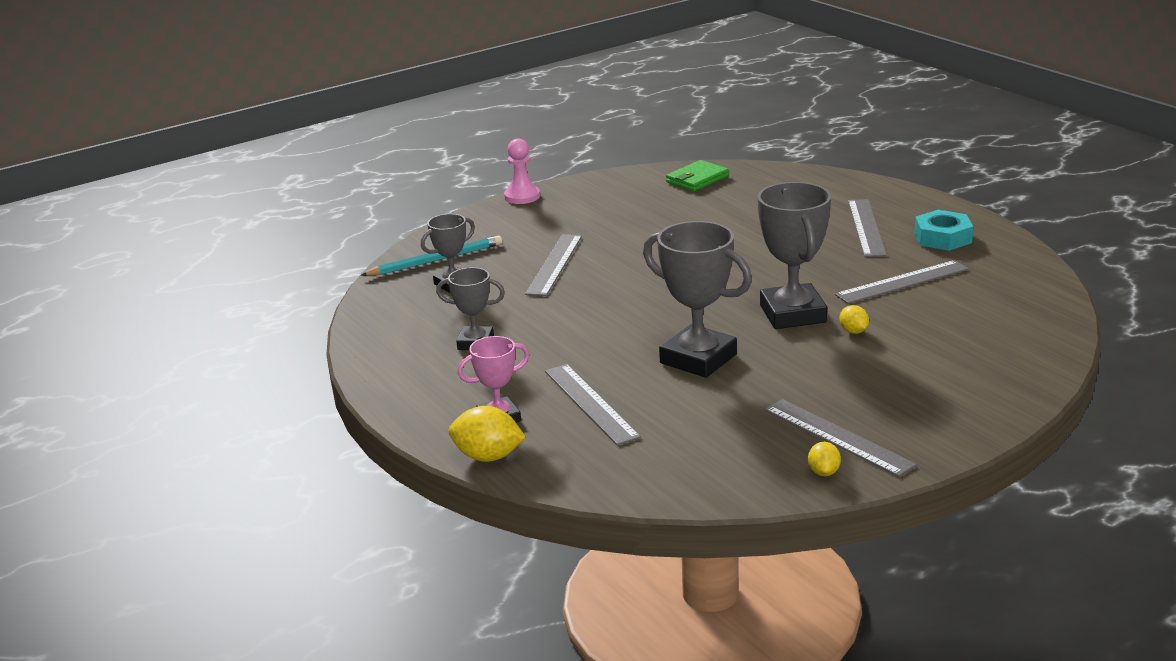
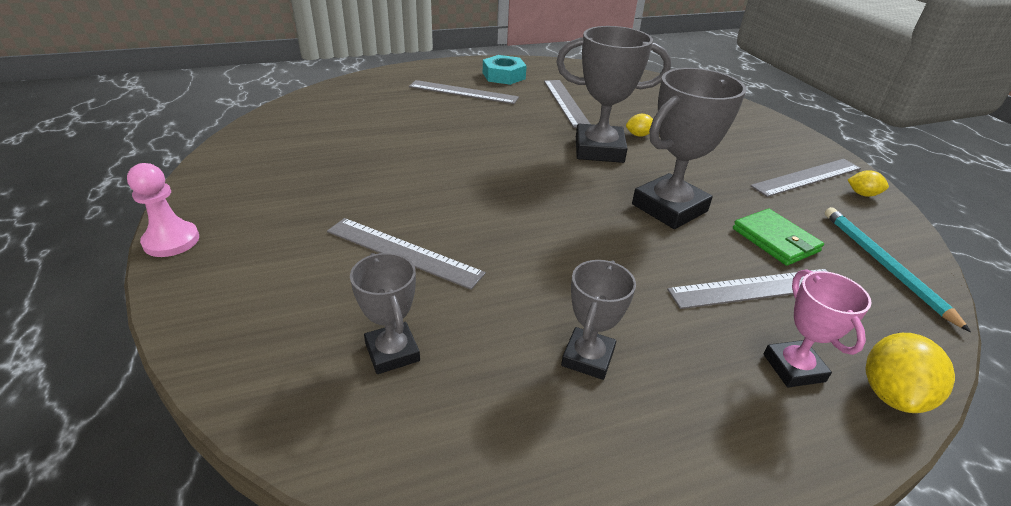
camera: 80 degrees left, 10 degrees up
turquoise pencil [361,236,502,276] -> turquoise pencil moved to [825,207,971,332]
green wallet [666,160,729,191] -> green wallet moved to [733,209,824,266]

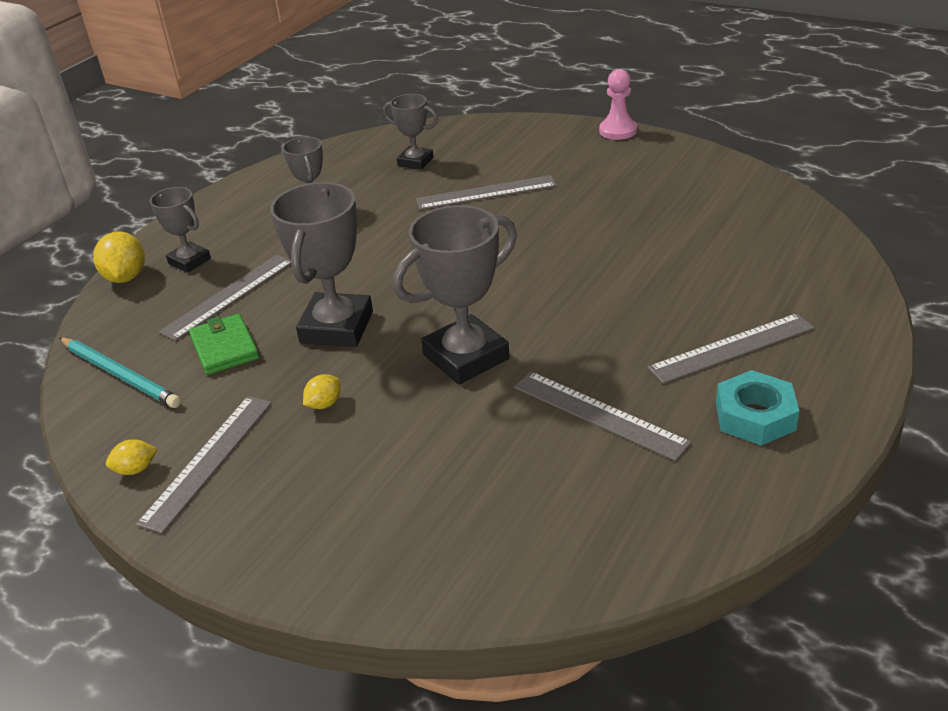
camera: 145 degrees right, 0 degrees up
yellow lemon [626,114,653,137] -> yellow lemon moved to [303,374,341,409]
green wallet [733,209,824,266] -> green wallet turned 45 degrees clockwise [189,314,259,375]
pink trophy [764,269,872,388] -> grey trophy [150,187,211,273]

